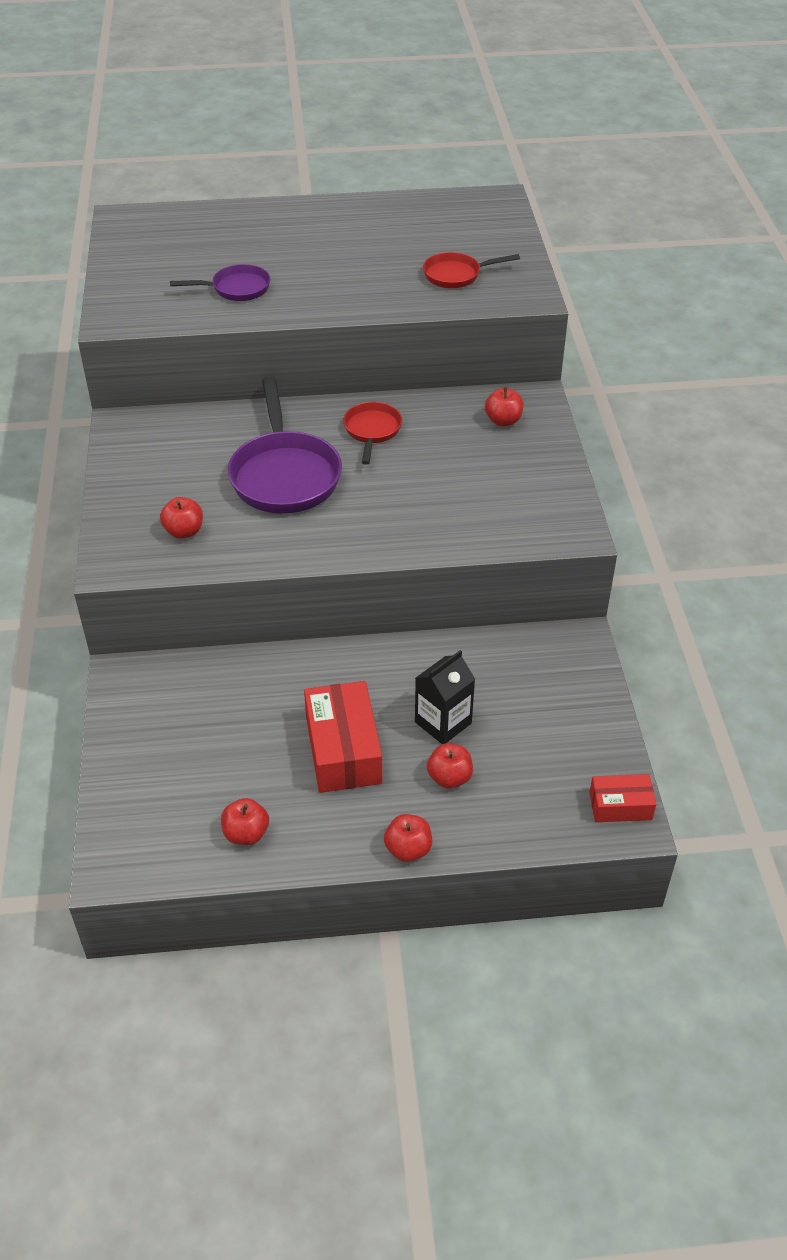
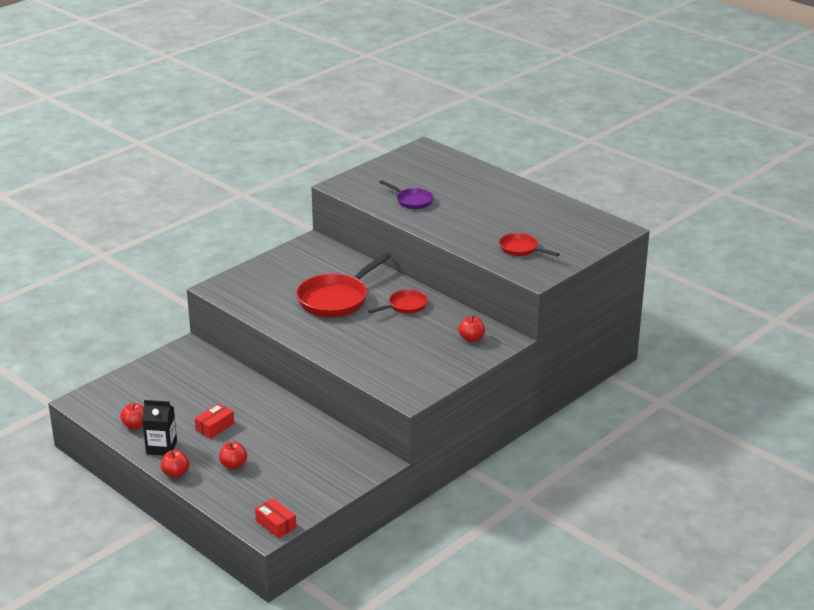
camera: 50 degrees right, 15 degrees down
red apple [160,497,203,539] -> none
purple pan [228,377,342,514] -> red pan [296,252,391,317]
red box [304,681,382,793] -> red box [195,403,234,439], size x0.57
black carton [415,650,475,744] -> black carton moved to [142,400,177,456]

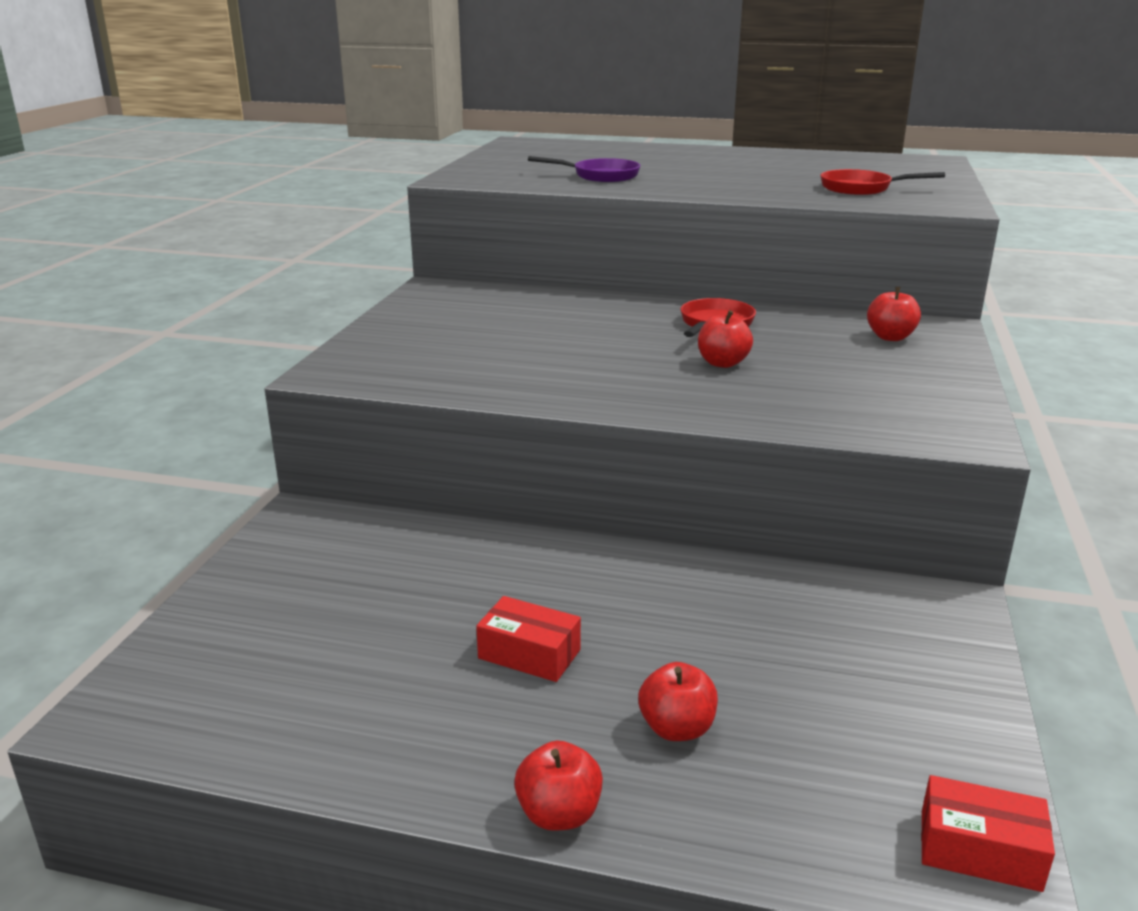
camera: 30 degrees left, 5 degrees down
red apple [120,403,144,429] -> red apple moved to [698,310,753,368]
black carton [142,400,177,456] -> none
red box [195,403,234,439] -> red box turned 75 degrees counterclockwise [476,596,581,682]
red pan [296,252,391,317] -> none

